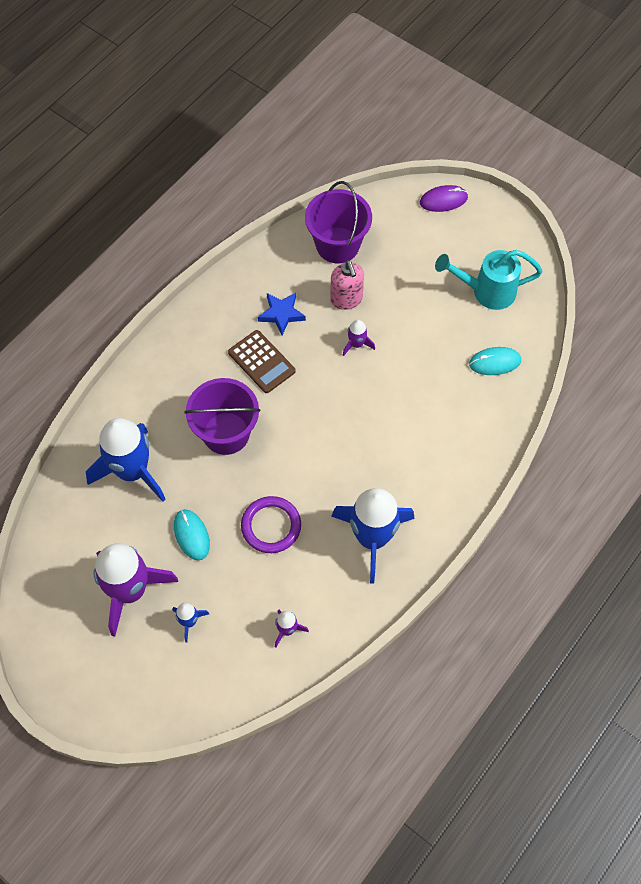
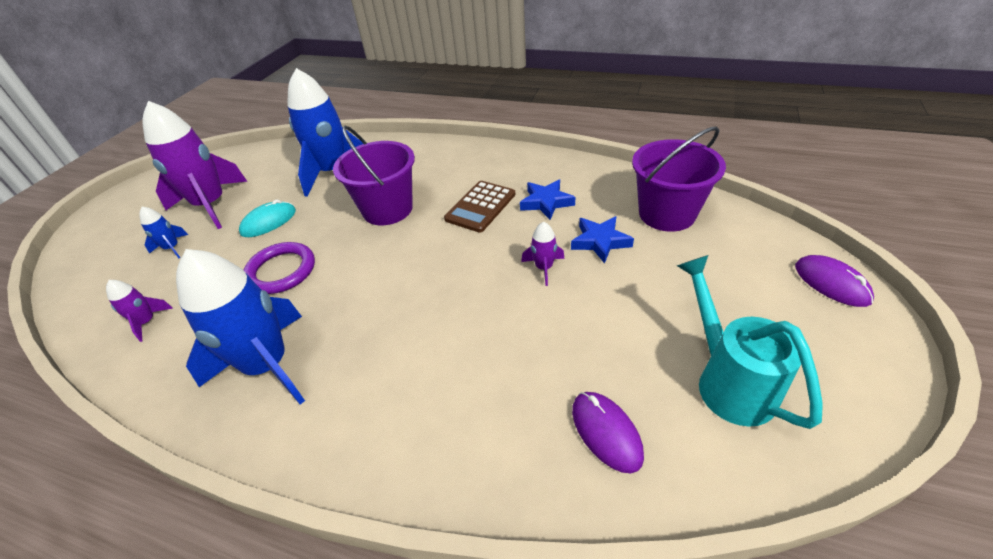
camera: 75 degrees right, 20 degrees down
pink soap dispenser [330,260,364,310] -> blue star [571,216,634,264]
turquoise mouse [469,347,521,375] -> purple mouse [572,392,644,473]

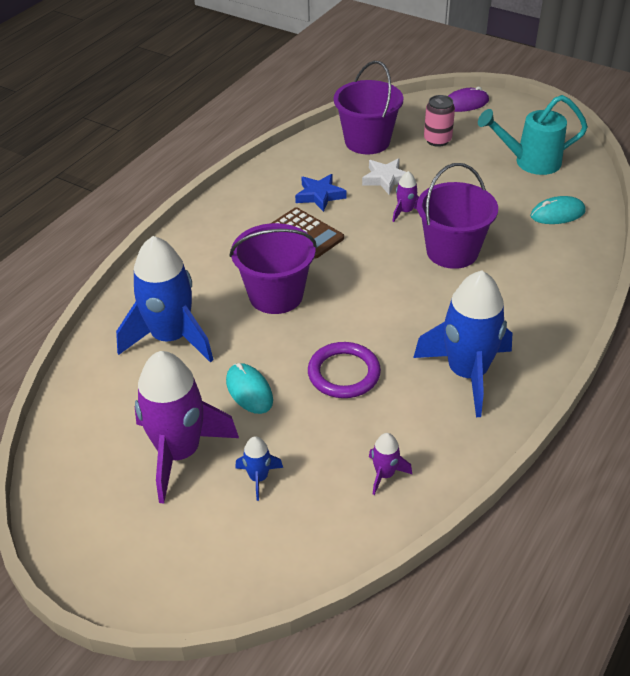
camera: 80 degrees left, 0 degrees up
blue star [571,216,634,264] -> white star [362,158,406,195]
purple mouse [572,392,644,473] -> turquoise mouse [530,196,586,224]
none -> purple bucket [417,163,498,269]
none -> pink can [424,95,455,147]

